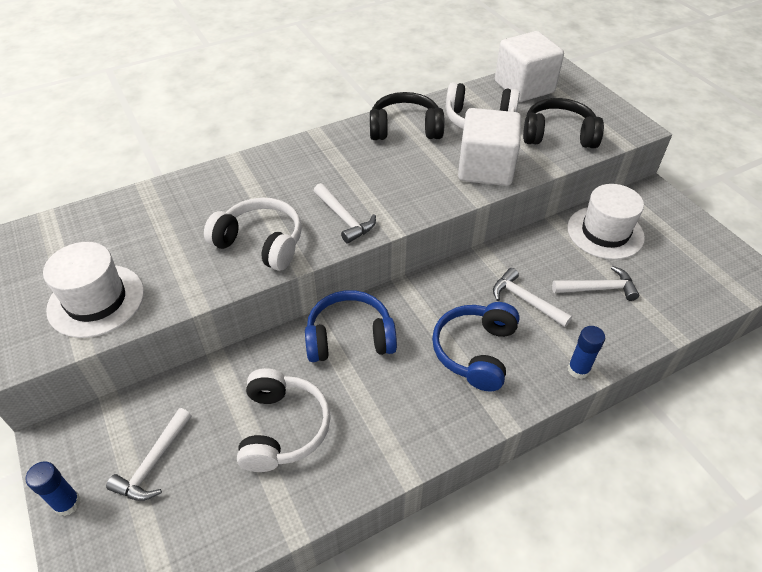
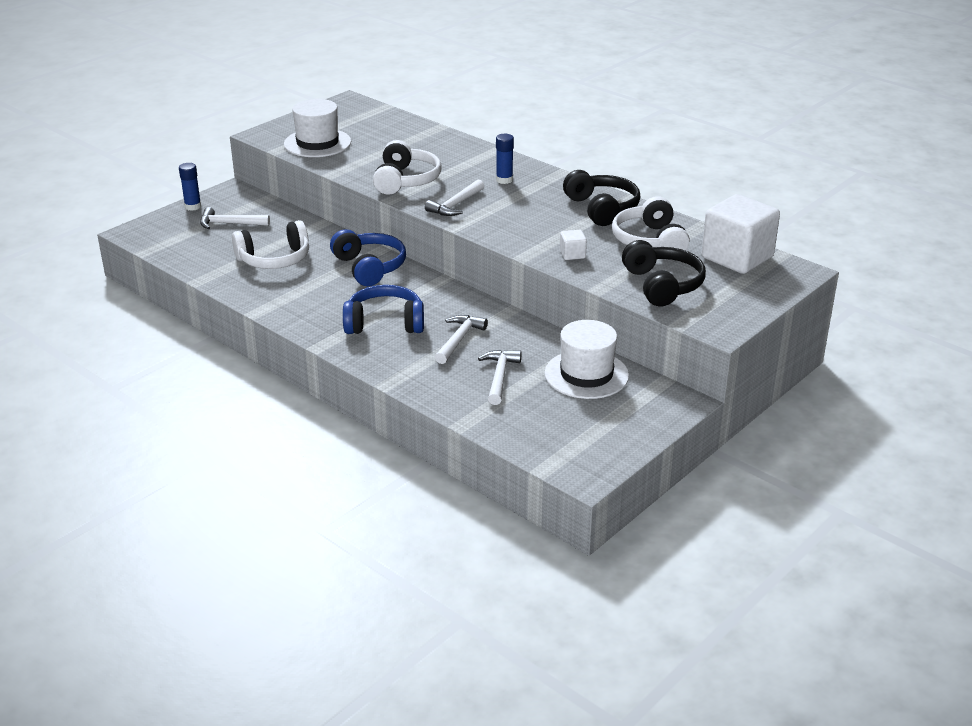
camera: 70 degrees right, 15 degrees down
white cube [458,108,521,186] -> white cube [560,230,587,260], size x0.41
white hammer [552,266,639,301] -> white hammer turned 150 degrees counterclockwise [478,350,521,405]
blue glue stick [568,326,605,379] -> blue glue stick moved to [496,134,514,184]

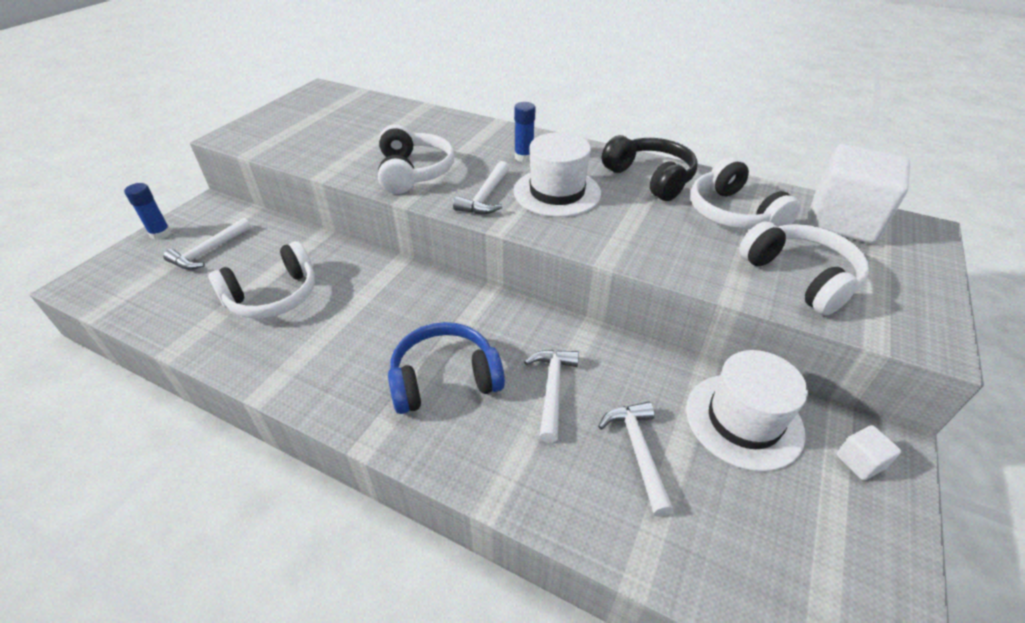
camera: 15 degrees left, 10 degrees up
white hammer [200,207,270,229] -> white hammer turned 45 degrees counterclockwise [163,218,251,270]
white hat [284,99,351,157] -> white hat moved to [513,132,601,217]
blue headphones [330,229,406,286] -> none
white cube [560,230,587,260] -> white cube moved to [837,425,901,481]
black headphones [622,240,706,306] -> white headphones [739,221,869,315]

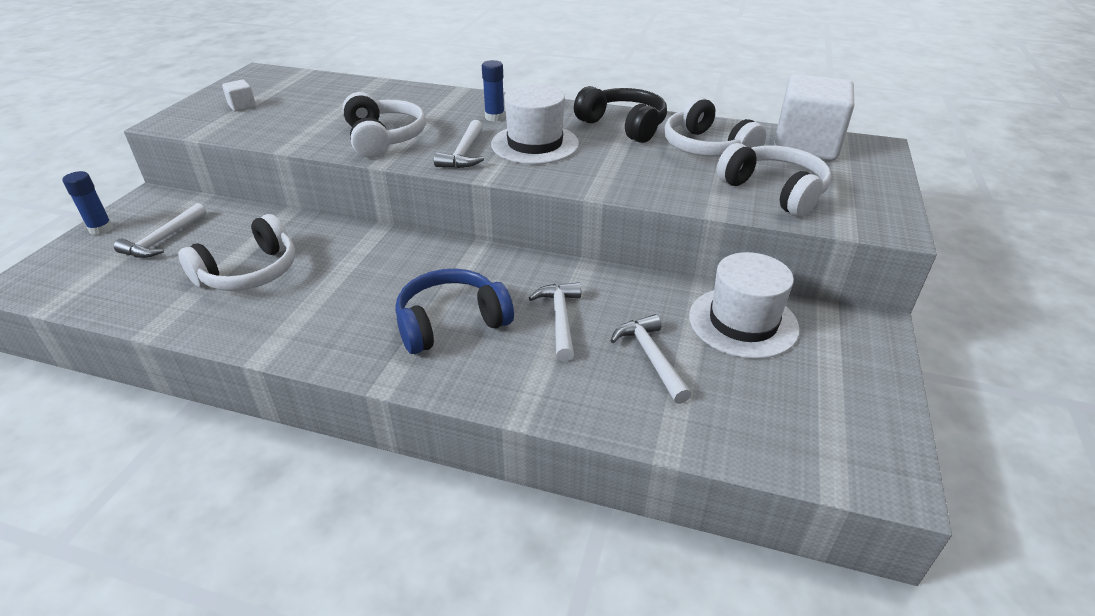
camera: 10 degrees left, 5 degrees down
white cube [837,425,901,481] -> white cube moved to [222,80,256,111]

